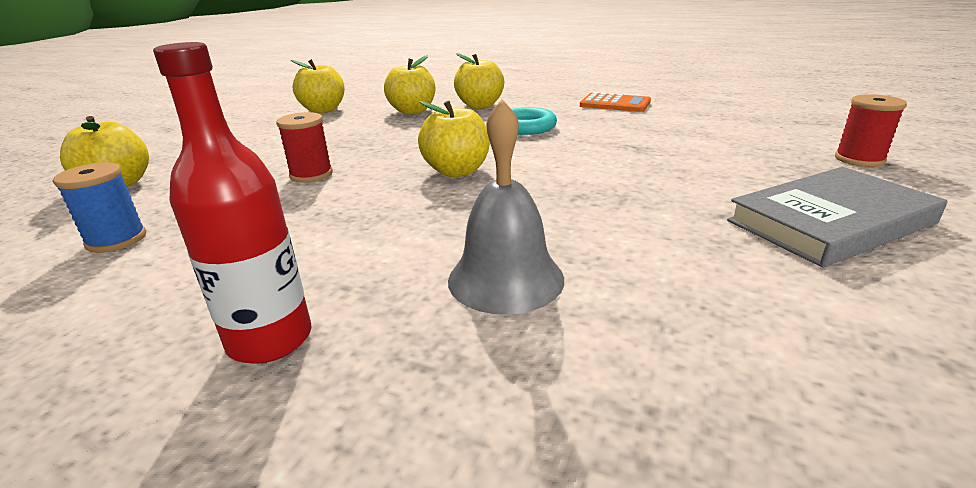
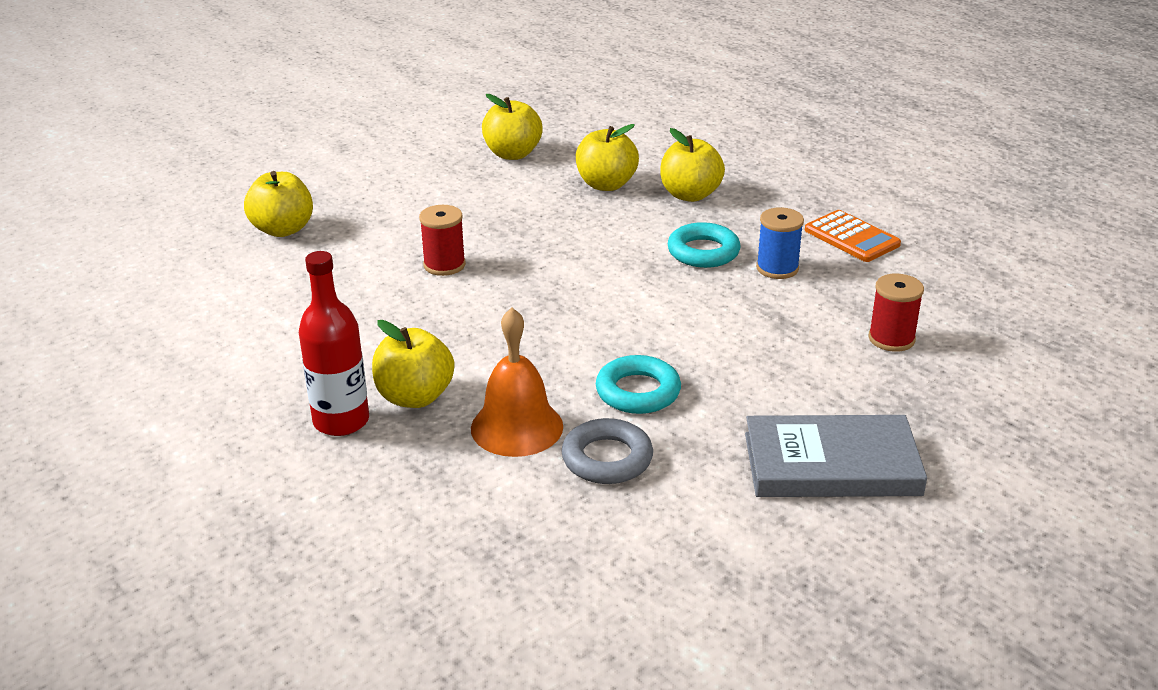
camera: 25 degrees right, 5 degrees up
blue spool [53,162,146,253] -> blue spool moved to [756,207,804,279]
yellow apple [418,101,490,177] -> yellow apple moved to [372,320,454,408]
grey bell [448,99,564,315] -> orange bell [471,308,563,457]
red spool [835,94,907,167] -> red spool moved to [868,273,924,352]
none -> grey ring [562,418,653,484]
none -> turquoise ring [596,355,681,414]

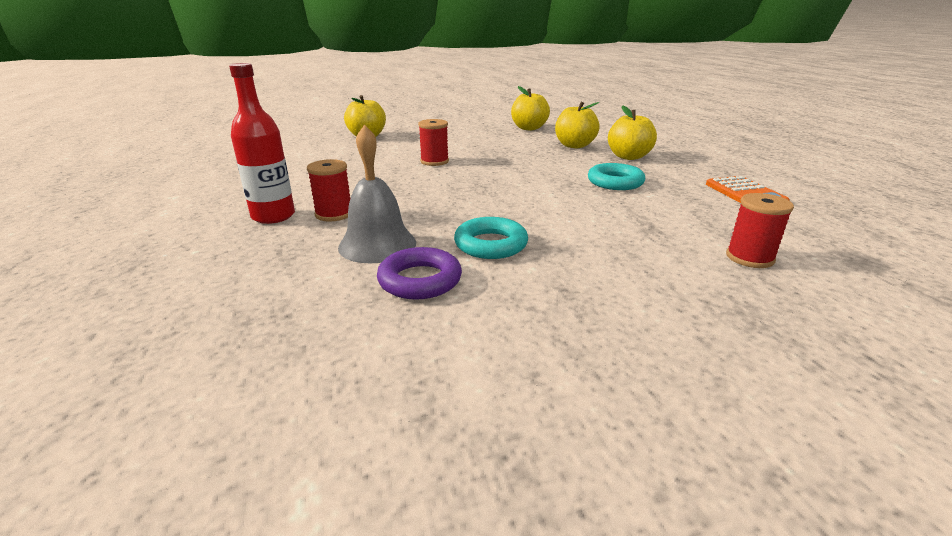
camera: 25 degrees right, 5 degrees down
yellow apple [372,320,454,408] -> red spool [307,159,351,222]
orange bell [471,308,563,457] -> grey bell [338,125,416,263]
grey ring [562,418,653,484] -> purple ring [377,247,462,300]
grey book [745,415,927,497] -> none
blue spool [756,207,804,279] -> none

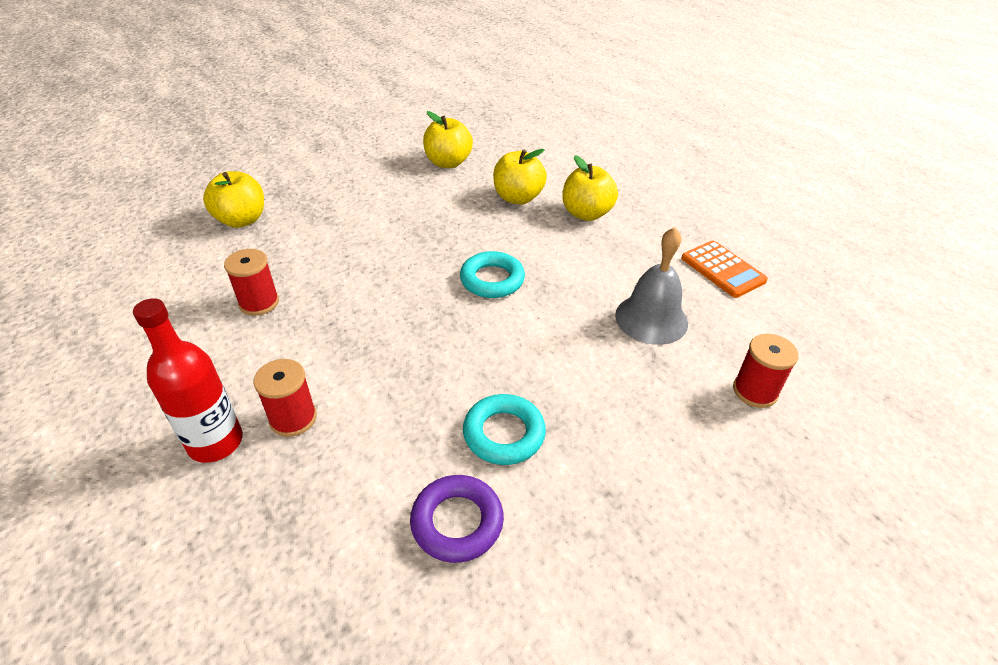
camera: 20 degrees left, 15 degrees up
grey bell [338,125,416,263] -> grey bell moved to [615,227,688,345]
red spool [418,119,449,166] -> red spool moved to [224,249,279,316]
turquoise ring [588,163,645,190] -> turquoise ring moved to [460,251,525,298]

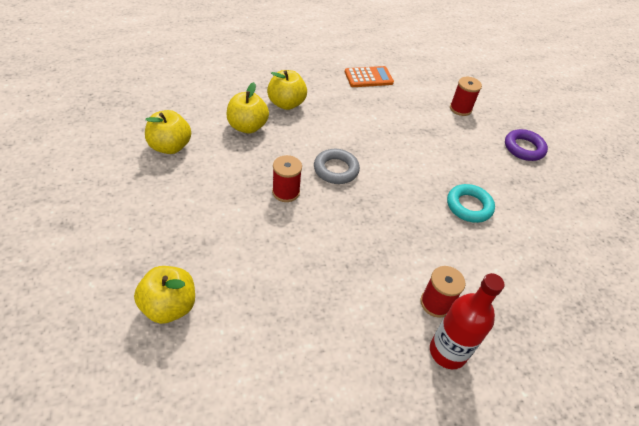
camera: 75 degrees left, 5 degrees up
red spool [224,249,279,316] -> red spool moved to [272,155,302,202]
purple ring [410,475,504,563] -> purple ring moved to [505,129,548,161]
turquoise ring [460,251,525,298] -> grey ring [314,149,360,184]
grey bell [615,227,688,345] -> none

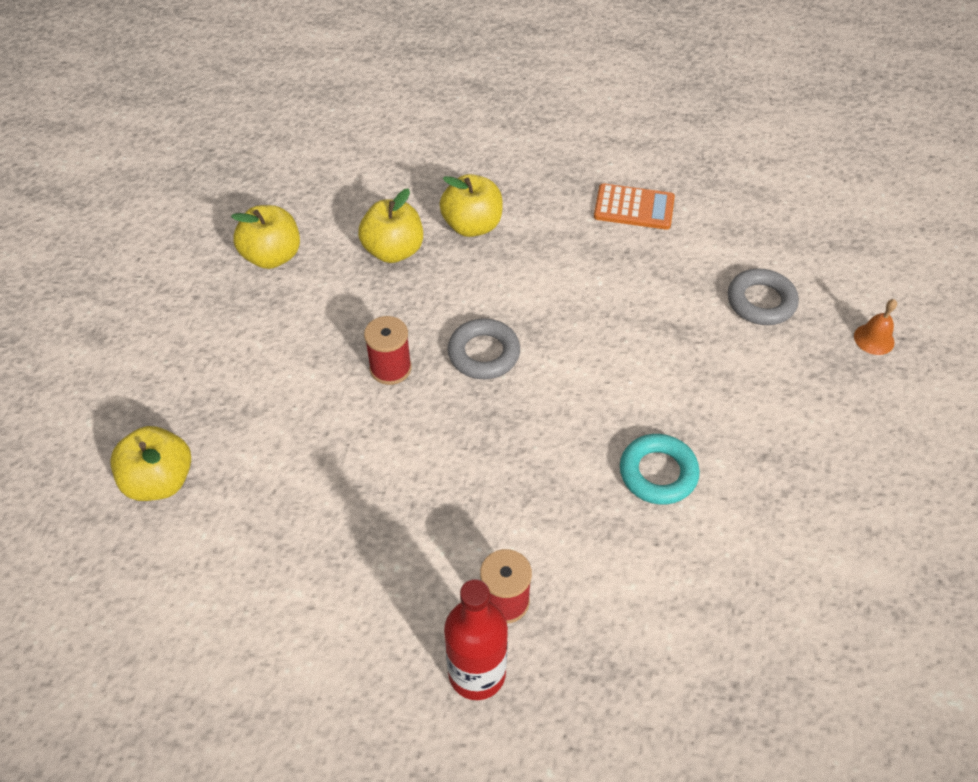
camera: 30 degrees right, 5 degrees up
red spool [450,77,482,116] -> grey ring [728,268,799,325]
purple ring [505,129,548,161] -> none
none -> orange bell [854,299,897,355]

